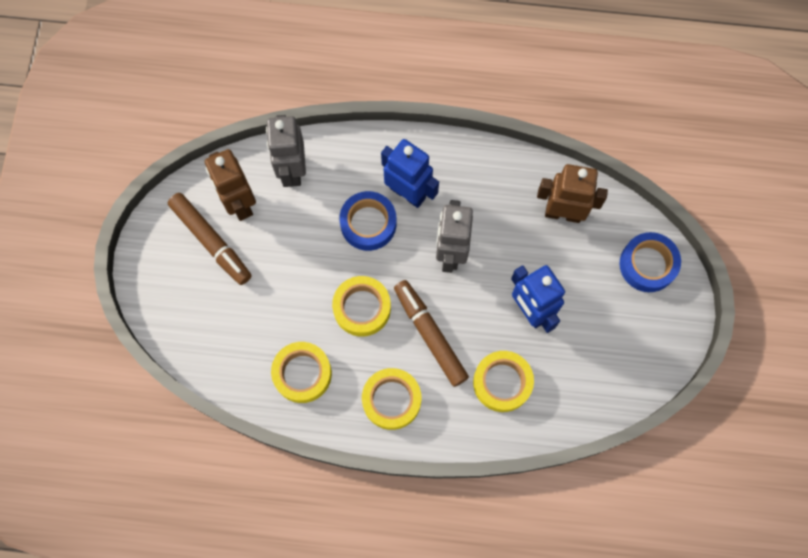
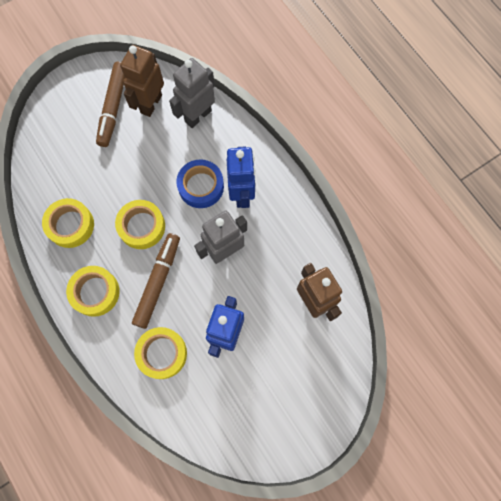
camera: 50 degrees right, 0 degrees up
blue tape [620,232,681,292] -> none

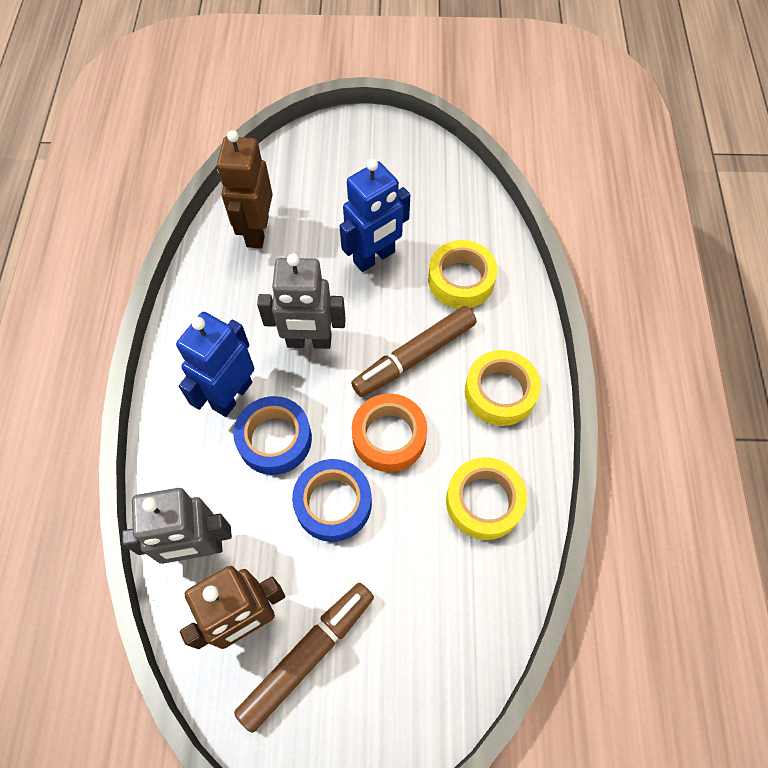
camera: 145 degrees left, 10 degrees down
yellow tape [115,200,165,249] -> orange tape [352,394,427,472]
none -> blue tape [292,459,372,542]

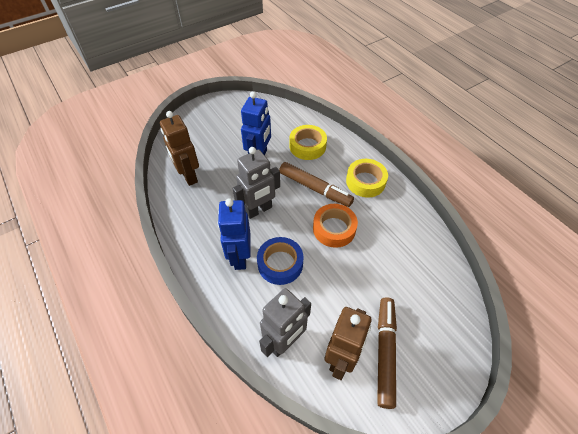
camera: 35 degrees left, 10 degrees down
blue tape [292,459,372,542] -> none
brown marker [351,306,477,397] -> brown marker turned 75 degrees counterclockwise [279,162,354,207]
yellow tape [446,457,527,540] -> none

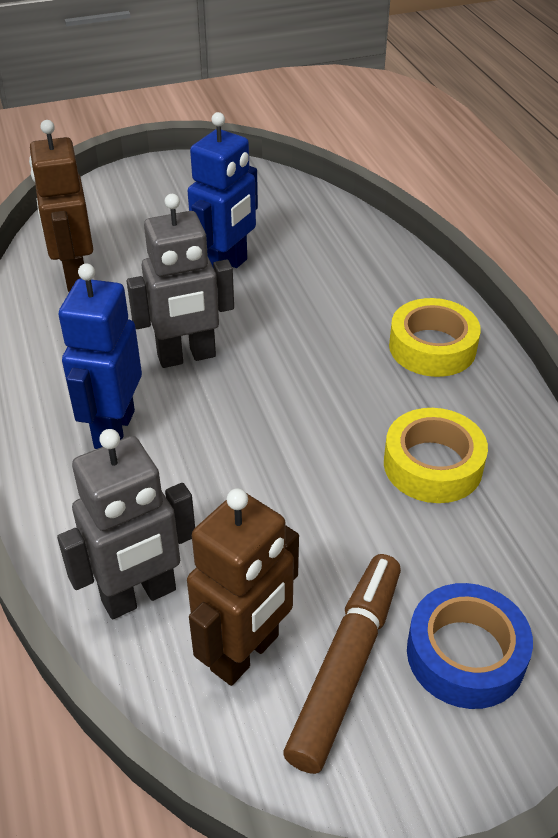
camera: 15 degrees right, 10 degrees down
blue tape [257,237,304,285] -> blue tape moved to [407,583,533,709]
brown marker [279,162,354,207] -> none
yellow tape [289,125,327,160] -> yellow tape moved to [384,408,488,503]
orange tape [313,204,358,248] -> none

